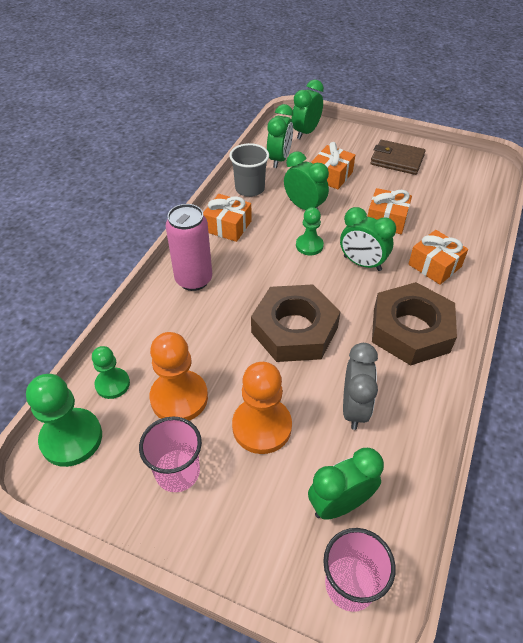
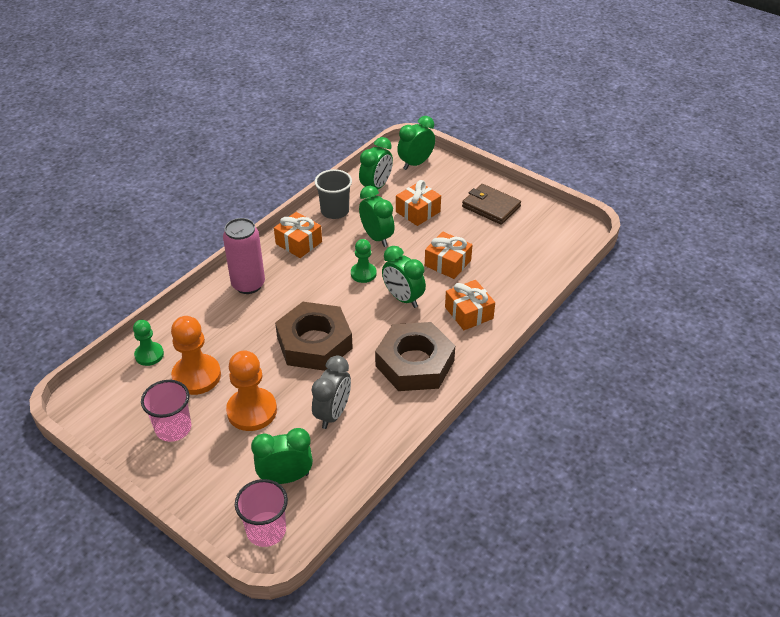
camera: 15 degrees right, 5 degrees down
green pawn [26,374,102,467] -> none

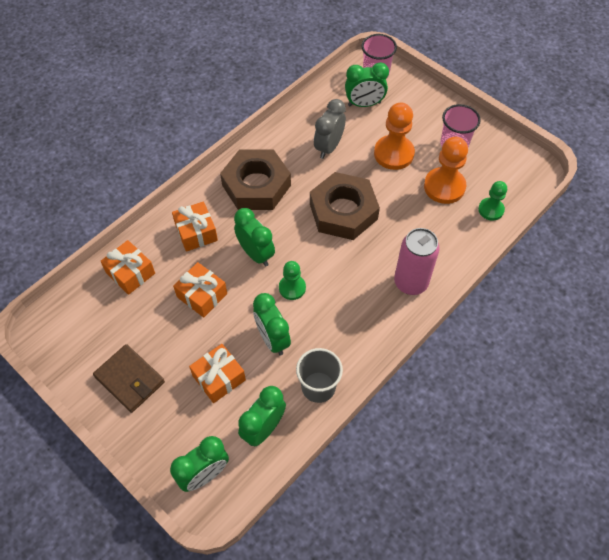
camera: 175 degrees left, 15 degrees up
orange gift [274,212,322,258] -> orange gift moved to [100,240,155,295]

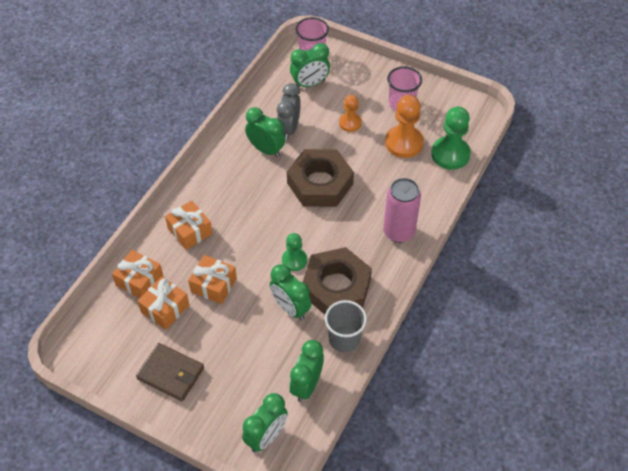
camera: 15 degrees left, 5 degrees down
orange gift [189,344,246,403] -> orange gift moved to [138,277,190,330]
brown nut [220,150,291,210] -> brown nut moved to [303,247,372,315]
green clock [234,208,275,267] -> green clock moved to [245,107,286,158]
orange pawn [374,102,415,170] -> orange pawn [339,95,362,132], size x0.60
green pawn [478,181,507,221] -> green pawn [431,106,471,170], size x1.66

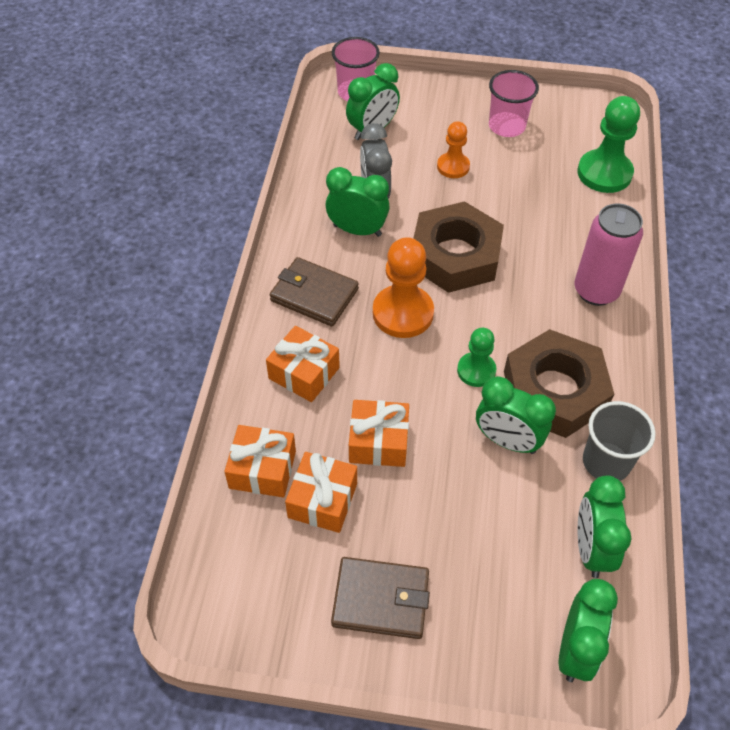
camera: 20 degrees left, 0 degrees up
orange pawn [385,95,424,158] -> orange pawn moved to [373,237,434,338]
none -> brown wallet [269,257,359,326]

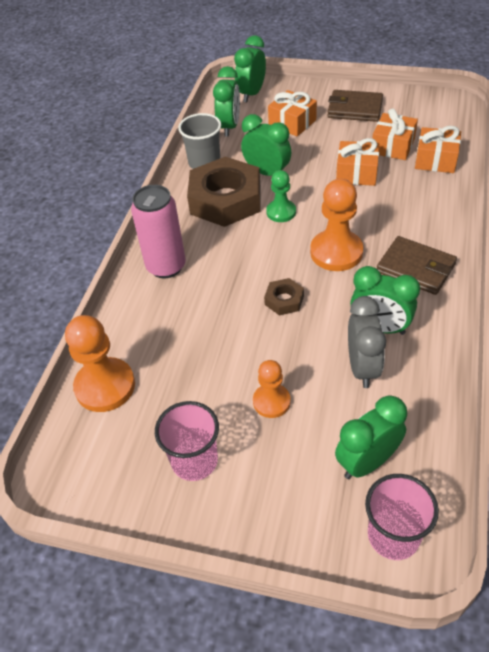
camera: 170 degrees left, 5 degrees down
orange gift [266,326,340,402] -> orange gift moved to [268,90,317,136]
brown nut [413,201,504,293] -> brown nut [264,278,304,315], size x0.44
green pawn [577,96,640,193] -> orange pawn [65,315,135,412]

